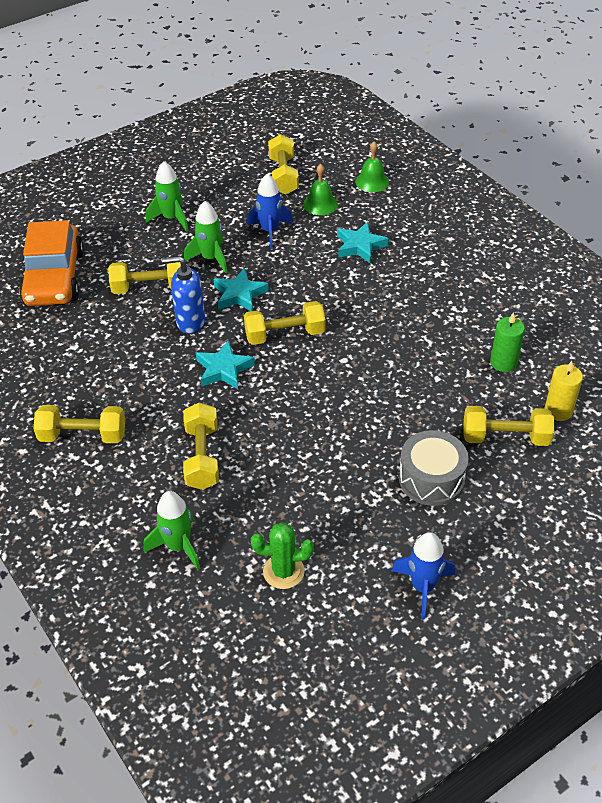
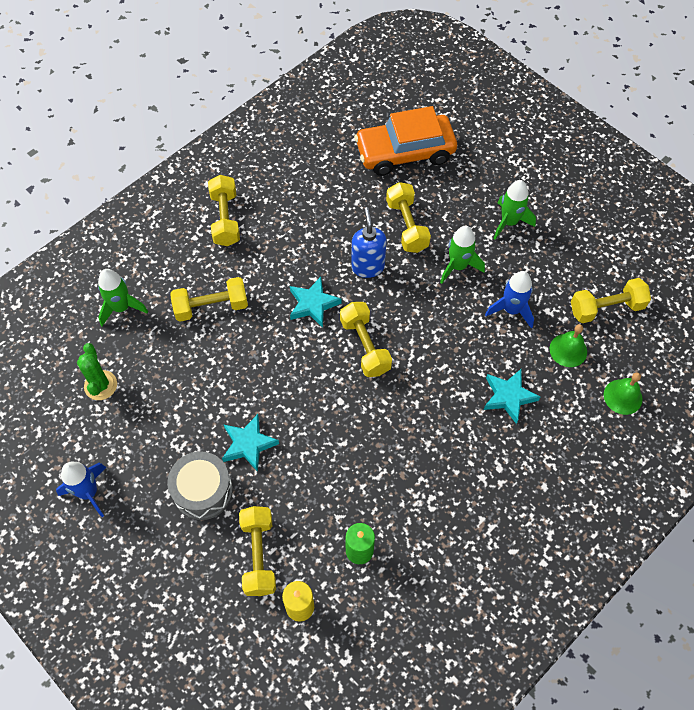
camera: 80 degrees right, 15 degrees up
turquoise star [214,268,269,311] -> turquoise star moved to [222,414,279,472]

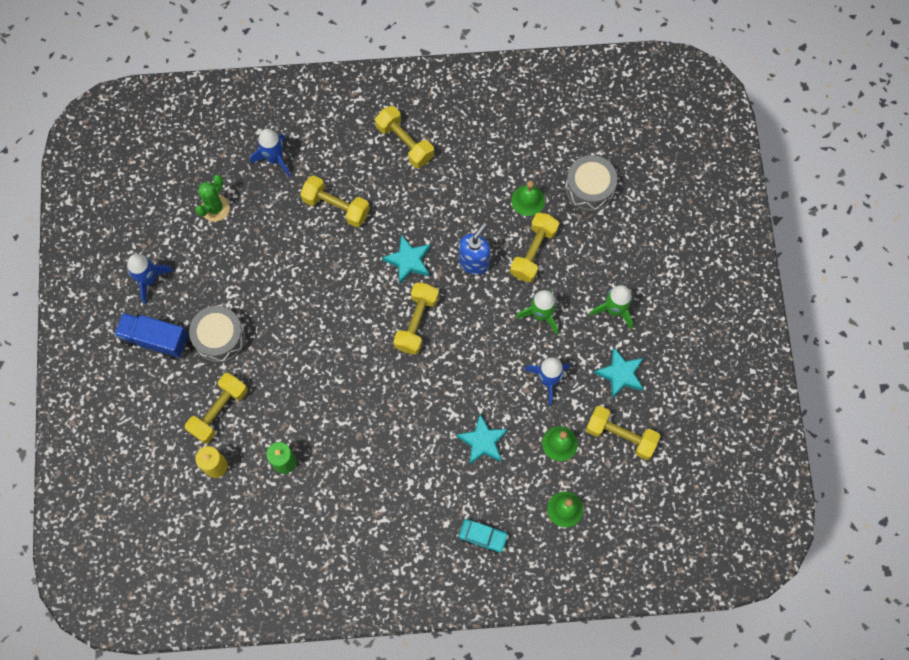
camera: 40 degrees right, 10 degrees up
green rocket [98,269,148,326] -> blue rocket [250,129,290,177]
yellow dumbbell [208,175,240,246] -> yellow dumbbell turned 75 degrees counterclockwise [375,106,434,168]
turquoise star [222,414,279,472] -> turquoise star moved to [594,348,644,399]
orange car [354,106,457,176] -> grey drum [565,155,618,212]
none -> blue truck [114,313,188,359]
none -> turquoise car [459,519,509,553]
none -> green bell [511,180,545,216]

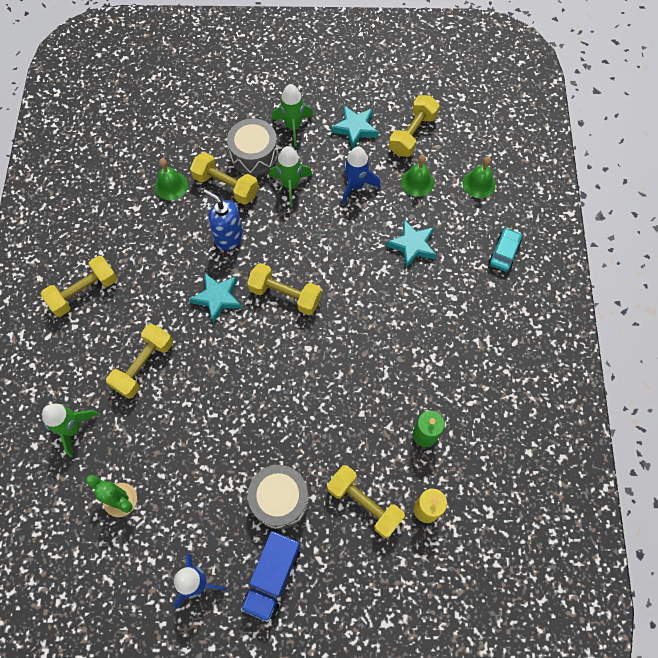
camera: 85 degrees left, 5 degrees down
blue rocket [250,129,290,177] -> green rocket [42,404,99,457]
grey drum [565,155,618,212] -> grey drum moved to [227,118,278,176]

